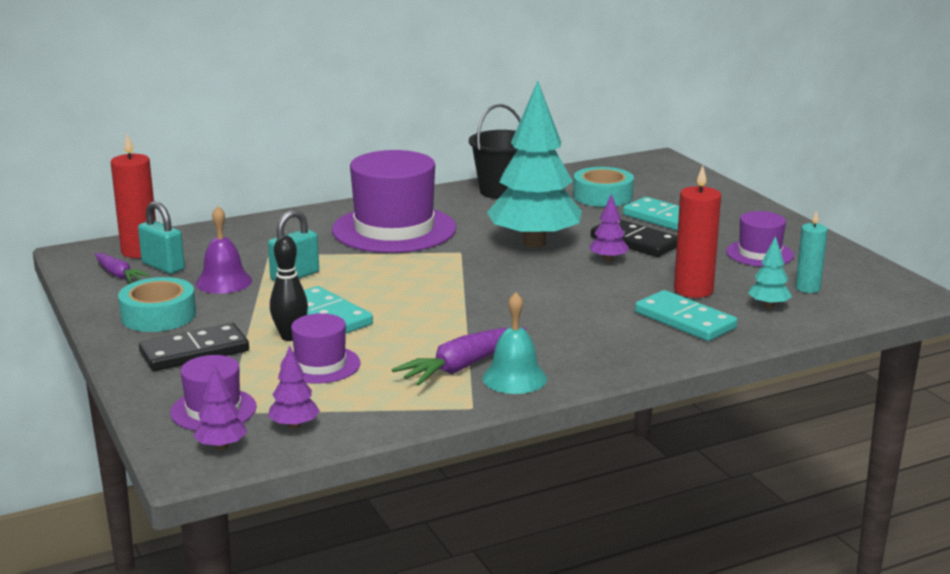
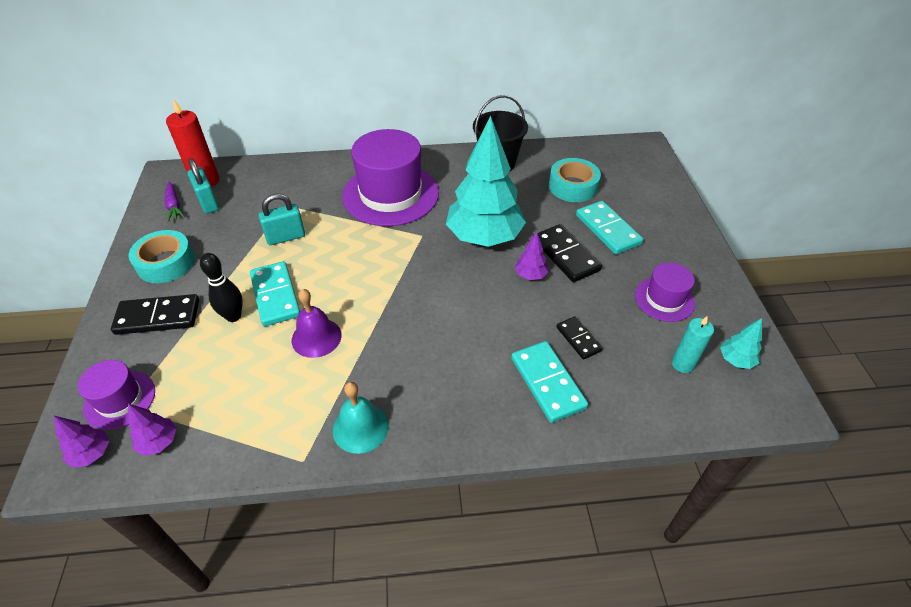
camera: 20 degrees right, 25 degrees up
purple bell [196,206,252,294] -> purple bell moved to [292,289,342,358]
purple hat [280,313,360,384] -> none
purple carrot [392,327,526,386] -> none
red candle [674,166,721,298] -> black domino [556,316,603,360]
turquoise tree [748,236,792,308] -> turquoise tree moved to [720,318,762,369]

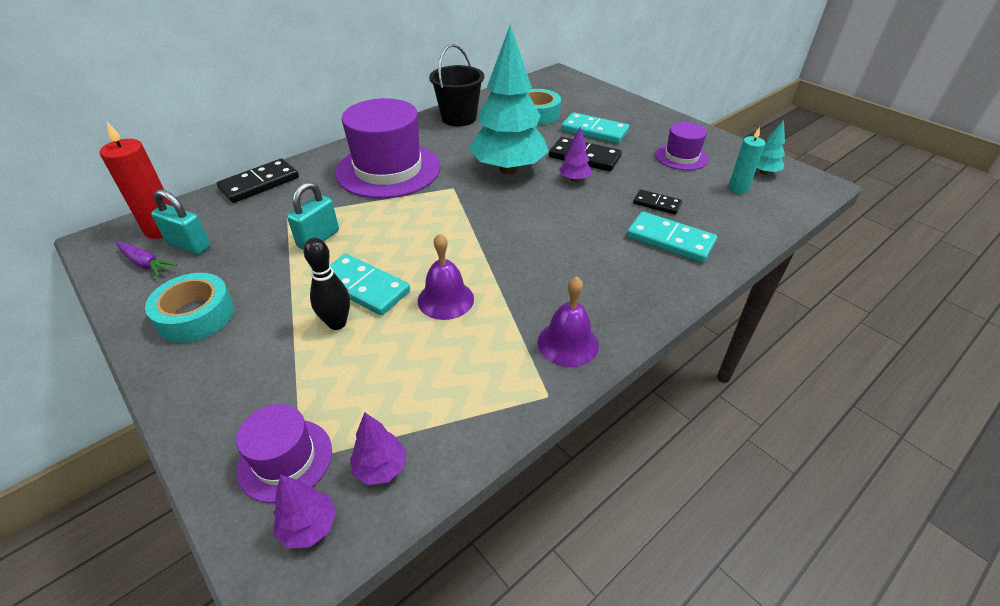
camera: 35 degrees left, 5 degrees down
black domino [111,294,199,335] -> black domino moved to [217,159,299,203]
turquoise bell [333,382,389,454] -> purple bell [538,276,599,367]

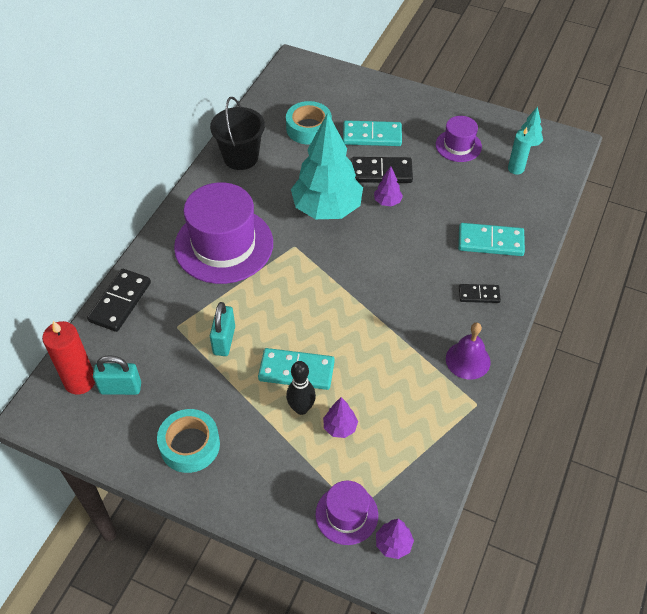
camera: 25 degrees left, 10 degrees up
purple carrot [116,242,177,277] -> none
purple tree [350,412,407,485] -> purple tree moved to [323,397,358,438]
purple bell [418,233,474,320] -> none
black domino [633,189,682,215] -> black domino moved to [459,284,501,303]

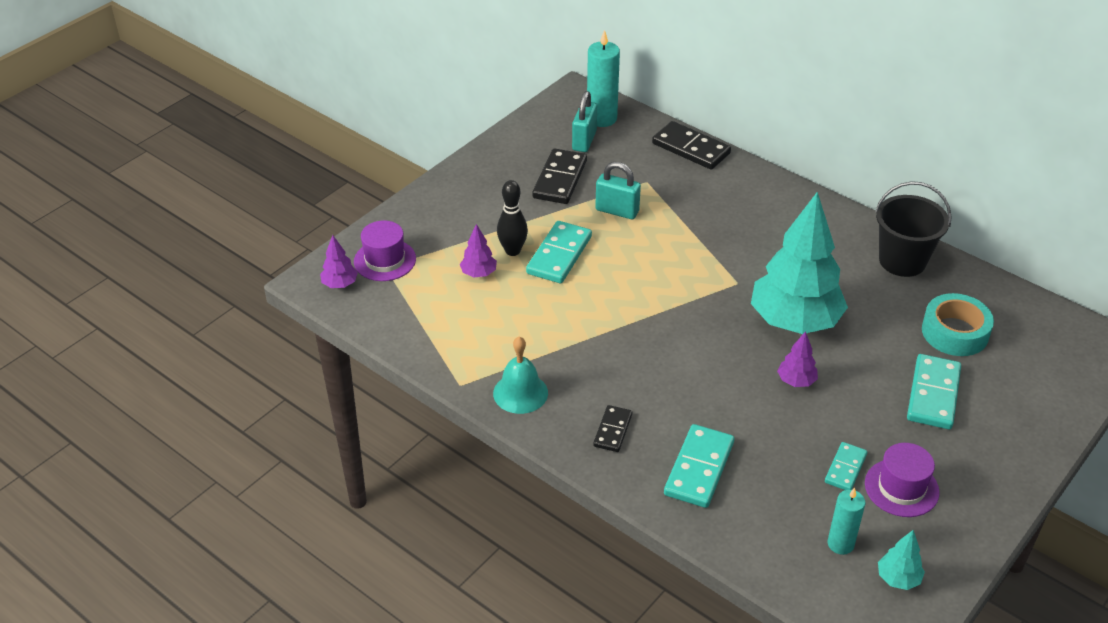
camera: 105 degrees right, 10 degrees down
red candle [42,321,95,395] -> turquoise candle [587,30,620,127]
turquoise tape [157,409,220,473] -> none
purple hat [174,182,273,284] -> none
black domino [351,157,413,183] -> black domino moved to [532,148,587,204]
purple bell [446,323,491,380] -> turquoise bell [493,336,548,414]
none -> turquoise domino [825,442,867,490]

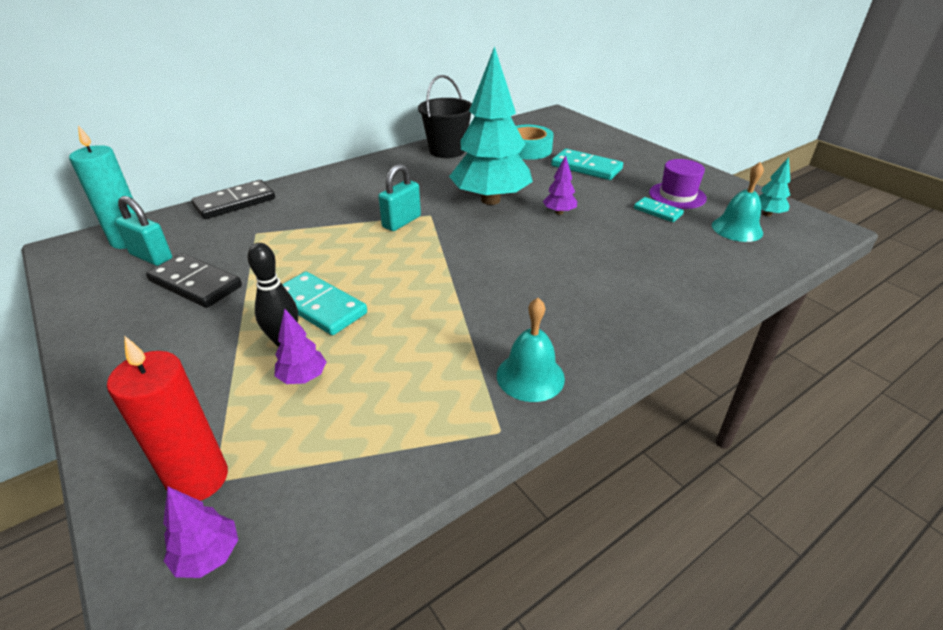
camera: 75 degrees left, 5 degrees down
purple hat [354,220,416,281] -> red candle [107,336,228,501]
black domino [593,405,632,452] -> none
turquoise padlock [595,162,641,219] -> turquoise padlock moved to [378,164,421,231]
turquoise domino [664,424,734,508] -> none
turquoise candle [827,488,866,555] -> turquoise bell [712,162,764,242]

